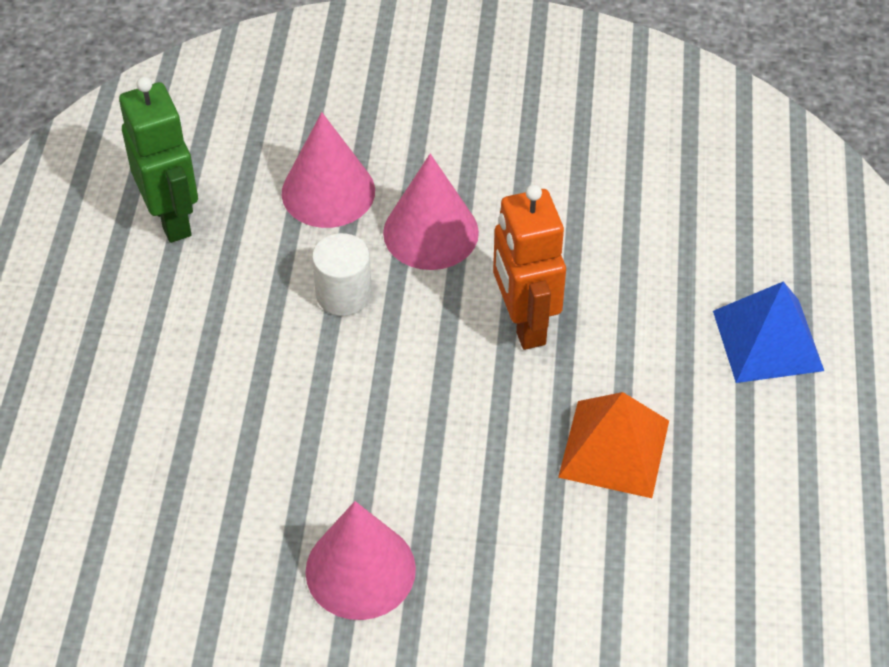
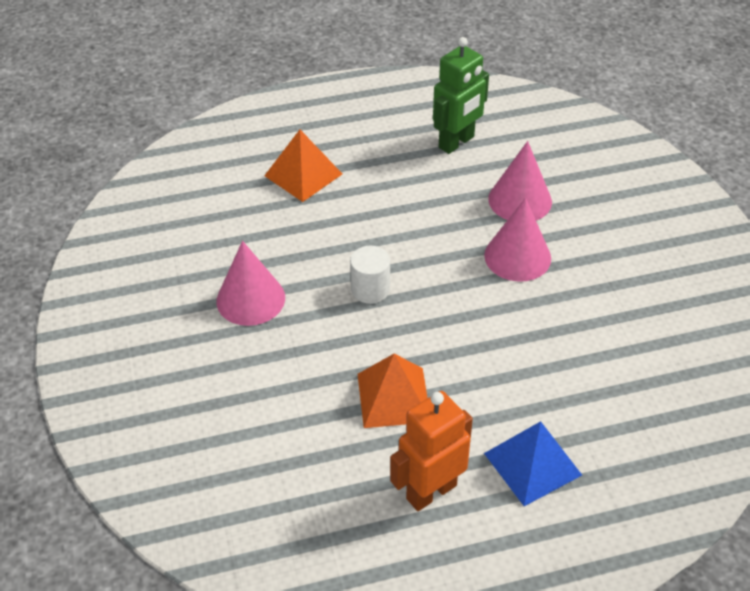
camera: 70 degrees right, 5 degrees down
white cylinder [312,233,372,316] -> white cylinder moved to [350,246,390,304]
orange robot [493,184,566,350] -> orange robot moved to [390,391,473,511]
none -> orange pyramid [264,130,342,202]

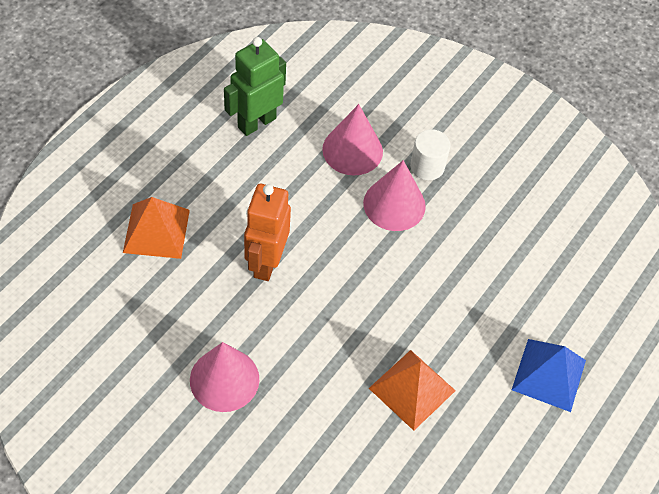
camera: 45 degrees left, 10 degrees up
white cylinder [350,246,390,304] -> white cylinder moved to [410,129,450,180]
orange robot [390,391,473,511] -> orange robot moved to [244,184,291,281]
green robot [433,37,489,154] -> green robot turned 135 degrees counterclockwise [224,37,286,136]

